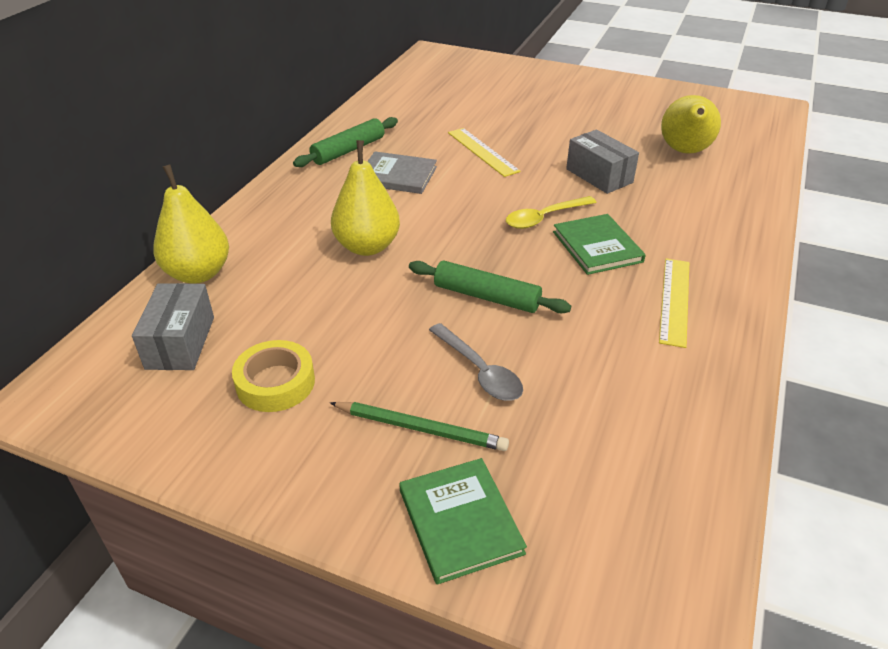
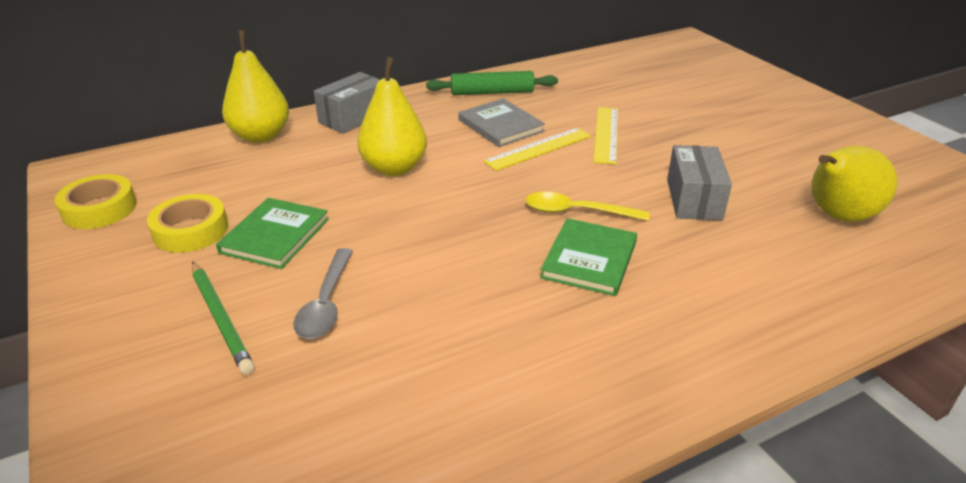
camera: 40 degrees right, 5 degrees down
grey box [132,283,214,370] -> grey box moved to [314,72,380,134]
green book [399,458,527,585] -> green book moved to [216,198,329,269]
green rolling pin [409,261,571,313] -> none
yellow ruler [659,259,689,348] -> yellow ruler moved to [483,128,591,171]
none -> yellow tape [55,174,137,229]

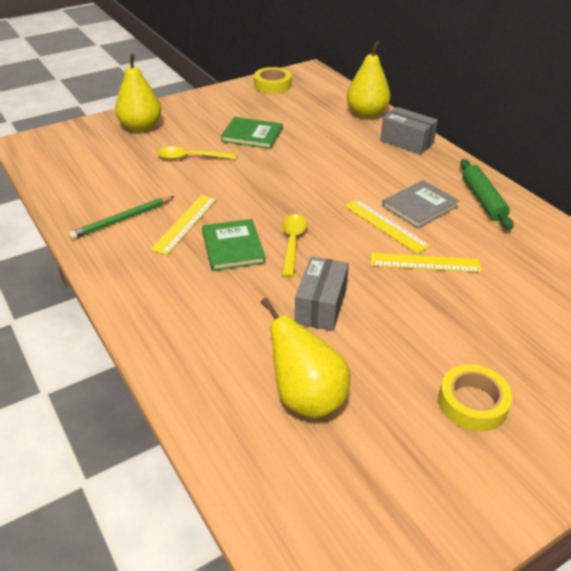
camera: 85 degrees right, 5 degrees up
yellow tape [147,194,228,253] -> yellow tape moved to [438,364,513,432]
green pencil [192,261,254,375] -> green pencil moved to [69,196,175,240]
grey spoon [293,248,353,339] -> yellow spoon [157,147,236,160]
yellow pear [357,57,427,176] -> yellow pear moved to [115,53,161,132]
green book [540,218,637,296] -> green book turned 60 degrees clockwise [202,219,266,271]
grey box [667,145,732,221] -> grey box turned 75 degrees counterclockwise [295,256,349,331]
none -> yellow ruler [150,195,217,255]

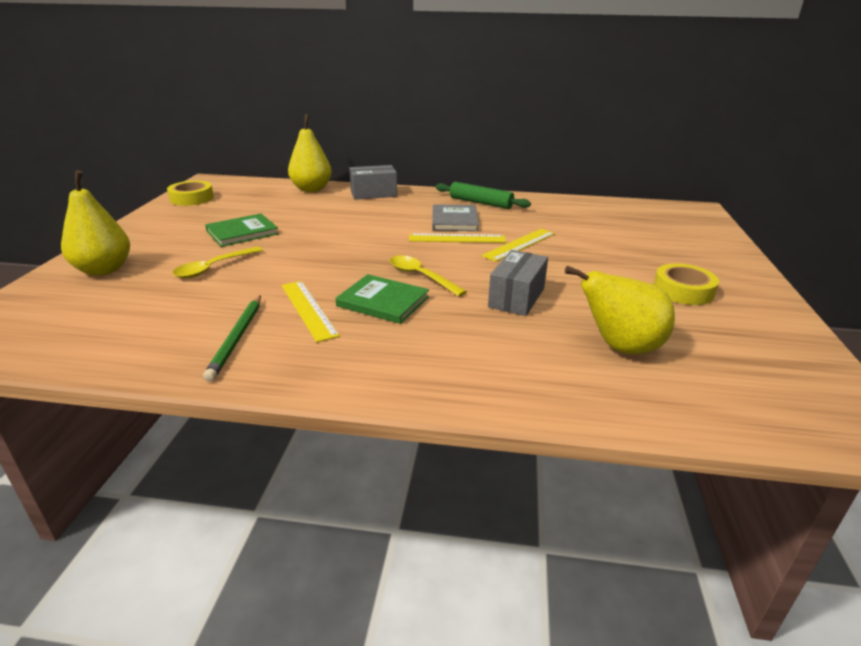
camera: 50 degrees left, 10 degrees down
grey box [295,256,349,331] -> grey box turned 60 degrees clockwise [488,250,548,316]

